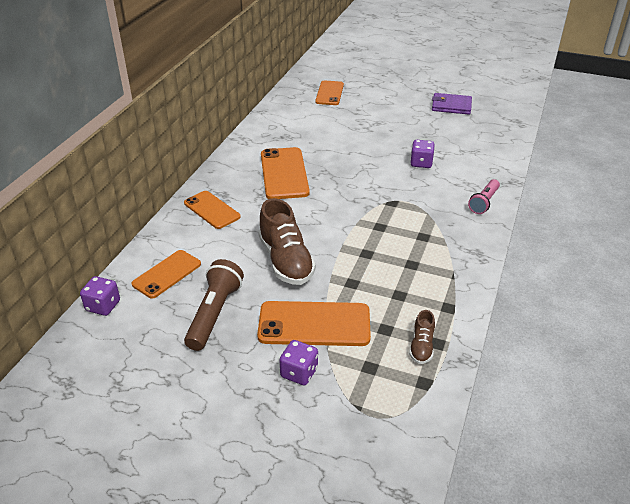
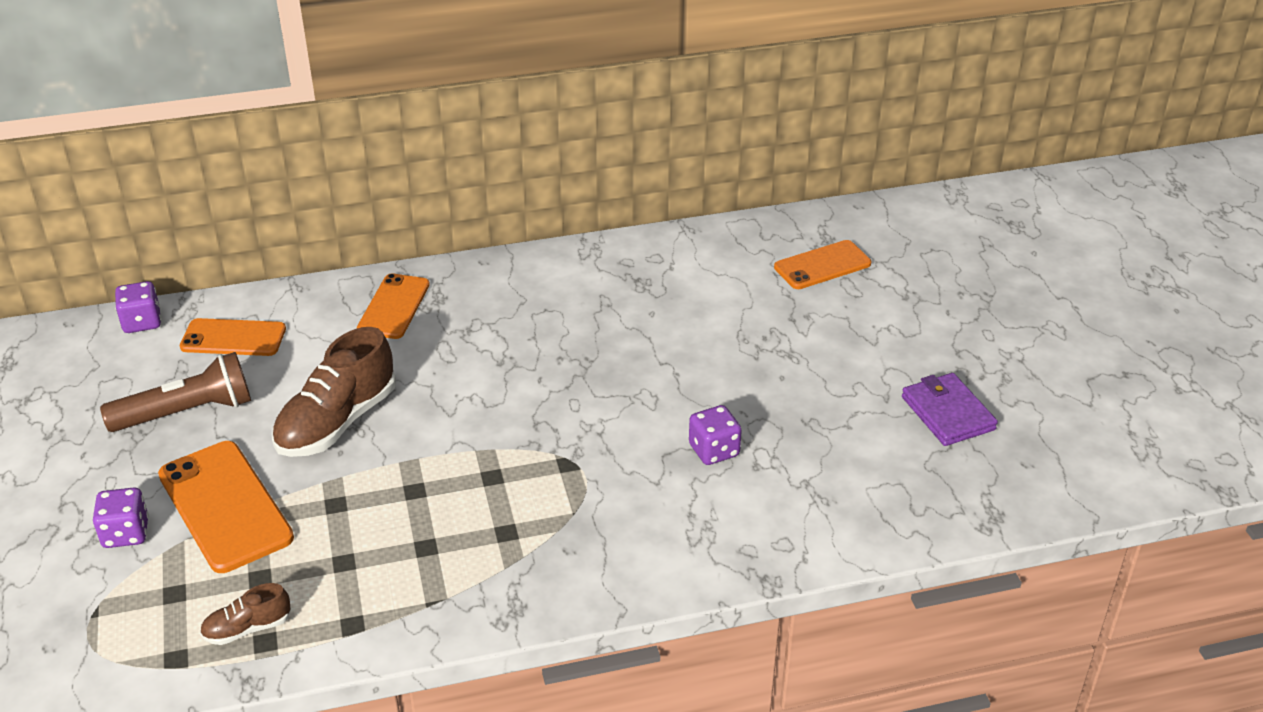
camera: 55 degrees right, 0 degrees up
orange phone [261,147,310,199] -> none
pink flashlight [468,179,500,214] -> none

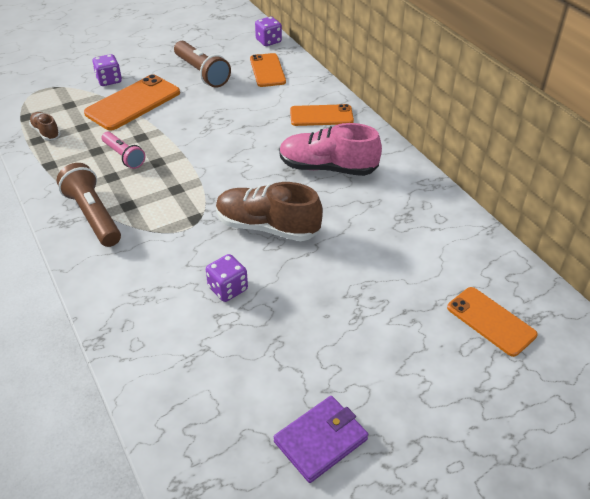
camera: 75 degrees right, 5 degrees up
brown shoe [272,327,396,457] -> brown shoe moved to [216,182,323,241]
none -> brown flashlight [57,163,121,247]
none -> pink flashlight [102,132,146,169]
none -> pink shoe [279,123,382,176]

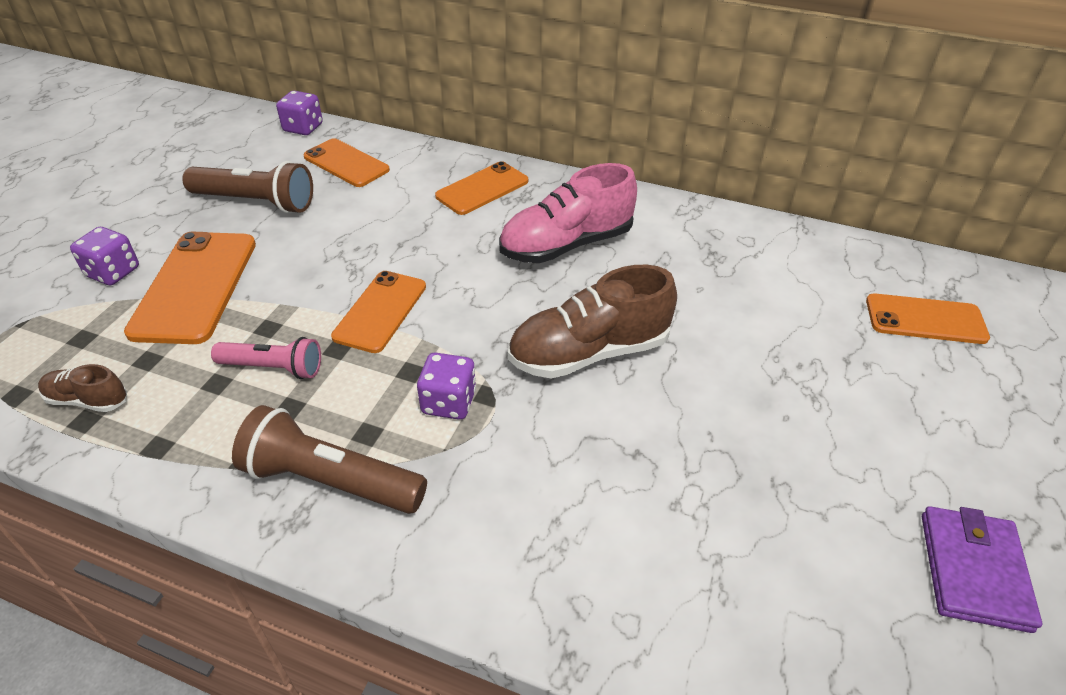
camera: 40 degrees left, 0 degrees up
purple dice [206,254,248,302] -> purple dice moved to [417,352,476,420]
none -> orange phone [331,271,426,353]

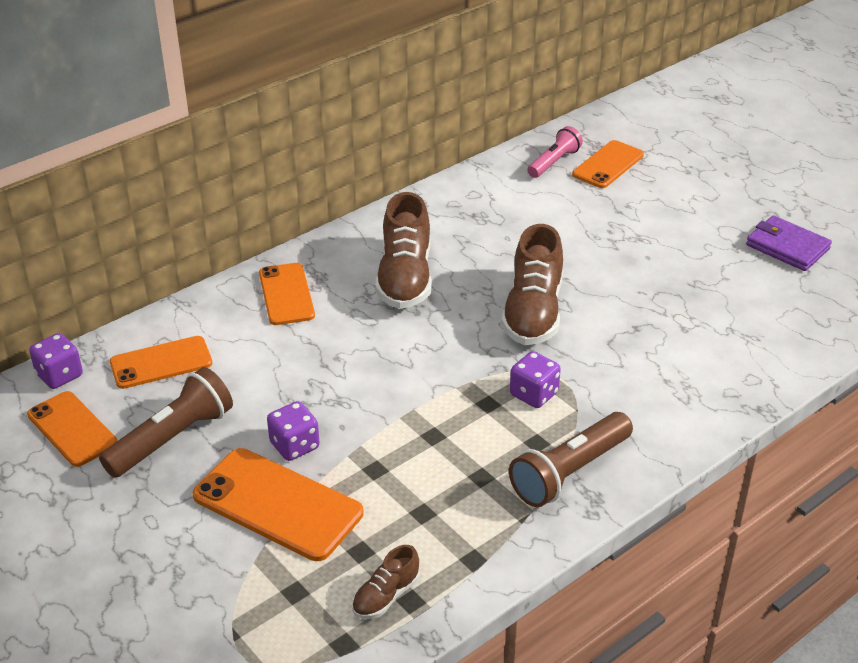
camera: 60 degrees left, 5 degrees down
purple dice [70,227,139,285] -> purple dice moved to [267,401,320,461]
pink flashlight [211,337,321,379] -> pink flashlight moved to [527,126,583,178]
orange phone [331,271,426,353] -> orange phone moved to [27,391,118,467]
pink shoe [499,163,637,263] -> brown shoe [375,192,432,309]

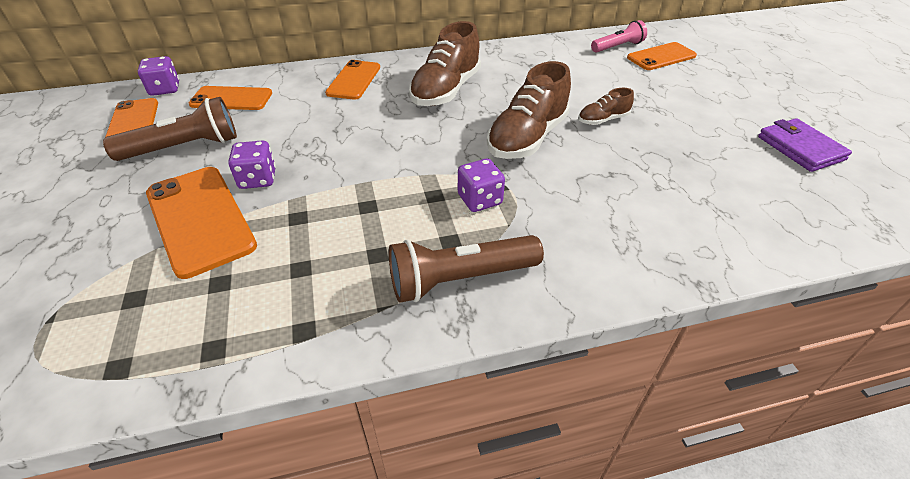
camera: 25 degrees right, 5 degrees up
brown shoe [352,545,420,619] -> brown shoe moved to [578,88,634,125]

